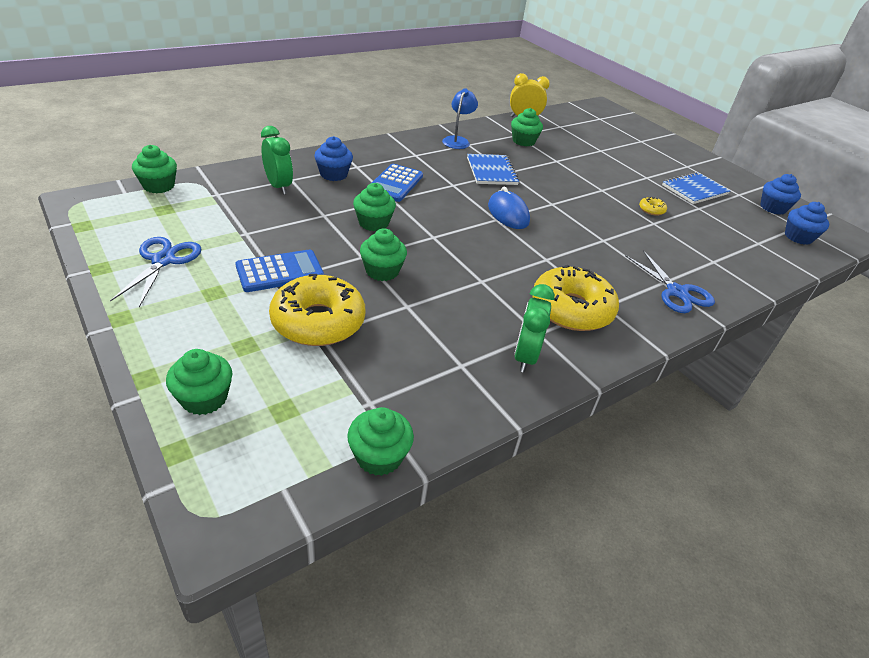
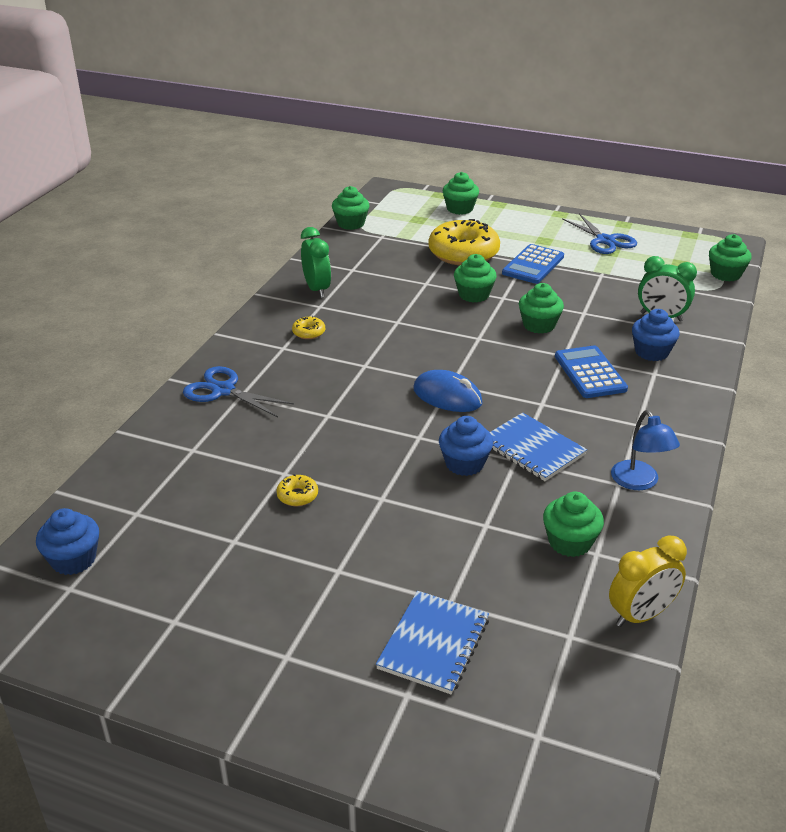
camera: 150 degrees right, 5 degrees down
yellow donut [532,265,619,331] -> yellow donut [292,316,325,339], size x0.41
blue notebook [662,172,730,204] -> blue notebook moved to [376,591,489,694]
blue cupcake [760,174,801,215] -> blue cupcake moved to [439,416,493,476]

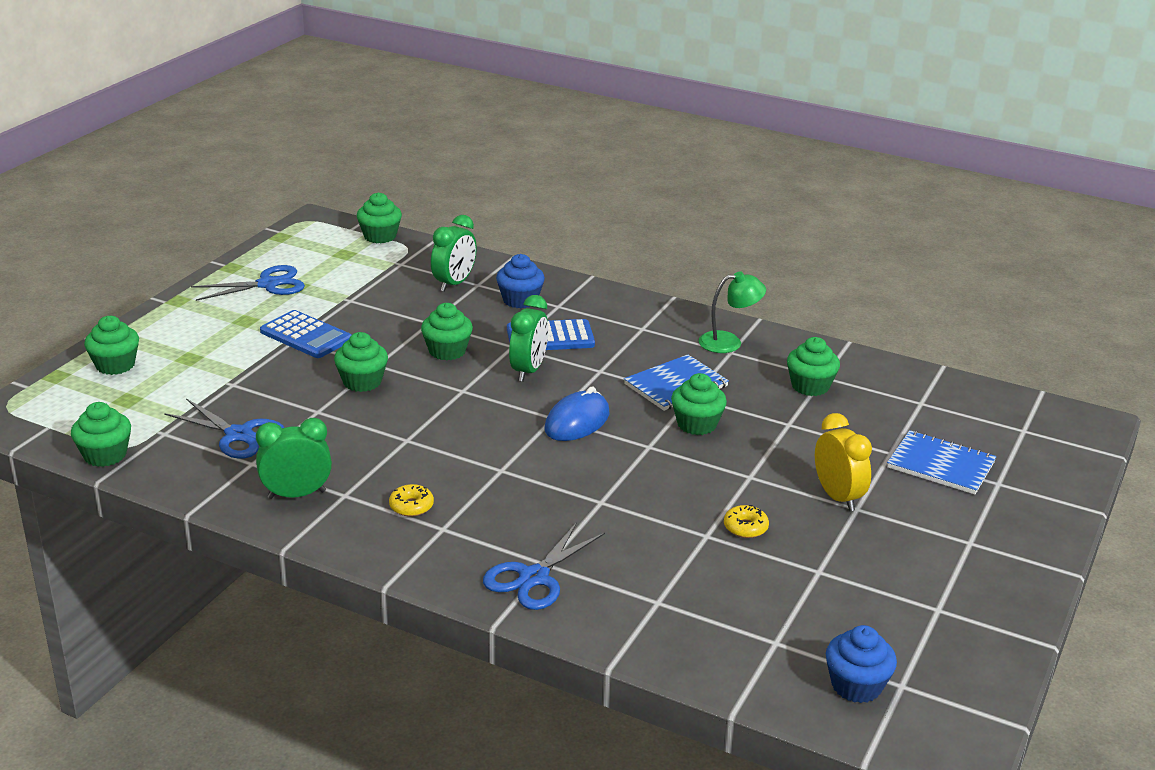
camera: 85 degrees left, 5 degrees down
yellow donut [429,219,500,265] -> none
blue cupcake [439,416,493,476] -> green cupcake [671,373,727,435]
yellow clock [609,536,687,627] -> yellow clock moved to [815,413,872,511]
blue lamp [611,410,680,490] -> green lamp [699,271,766,353]
none -> blue scissors [164,398,284,459]
none -> green clock [509,295,548,382]

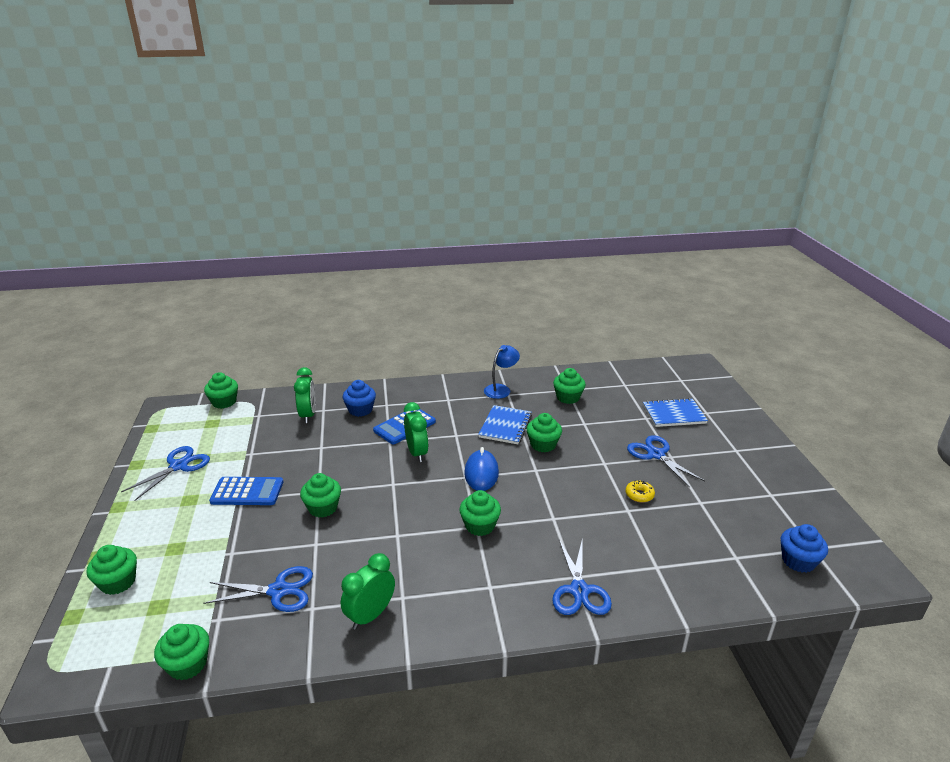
camera: 35 degrees left, 0 degrees up
yellow donut [389,484,434,517] -> none
green cupcake [421,303,473,361] -> green cupcake moved to [459,490,501,536]
green lamp [699,271,766,353] -> blue lamp [484,345,520,399]
yellow clock [815,413,872,511] -> blue scissors [627,435,705,487]

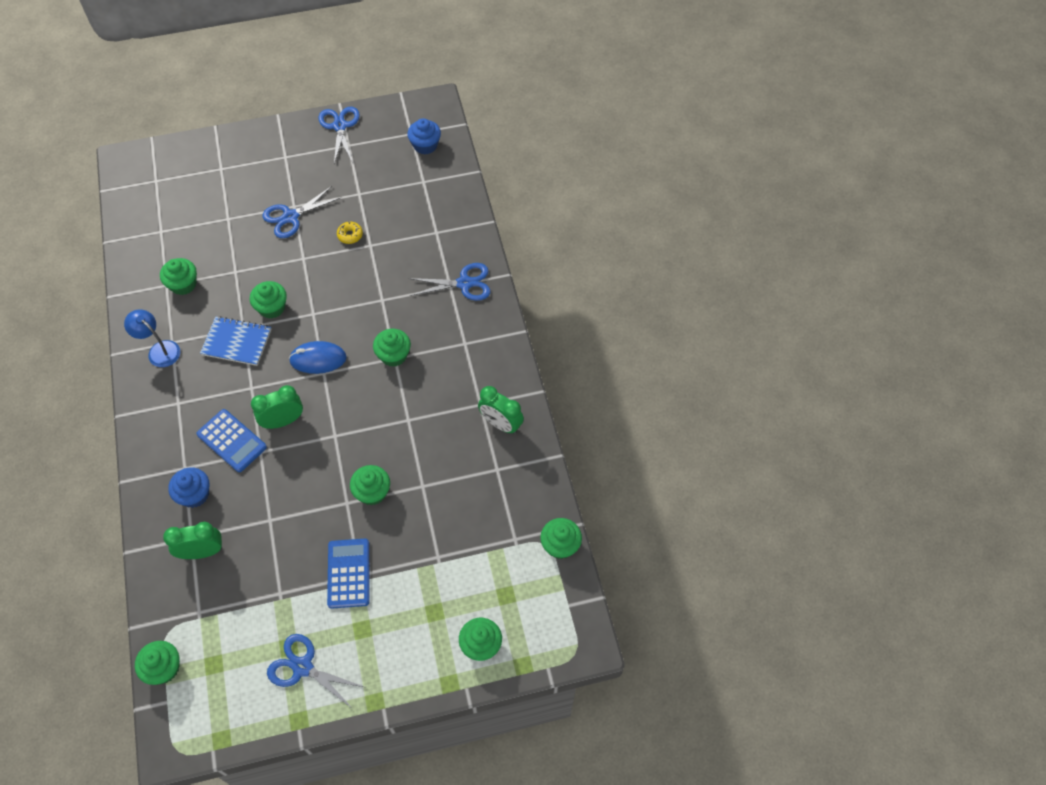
camera: 95 degrees left, 30 degrees up
blue scissors [203,566,313,612] -> blue scissors moved to [318,107,360,164]
blue notebook [643,398,708,427] -> none

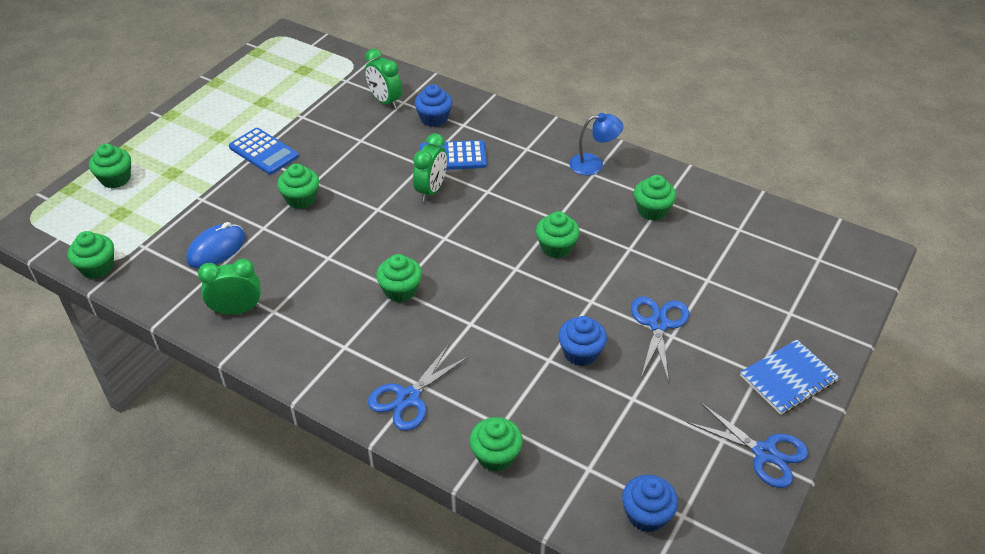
camera: 135 degrees right, 15 degrees down
green cupcake [135,641,180,685] -> green cupcake moved to [470,417,523,472]
green clock [163,521,222,559] -> green clock turned 105 degrees clockwise [365,49,402,109]
blue notebook [200,316,272,366] -> blue notebook moved to [740,340,839,415]
blue scissors [267,634,364,709] -> none
blue mouse [289,341,347,374] -> blue mouse moved to [186,222,245,268]
yellow donut [337,222,363,244] -> blue cupcake [558,316,607,366]

